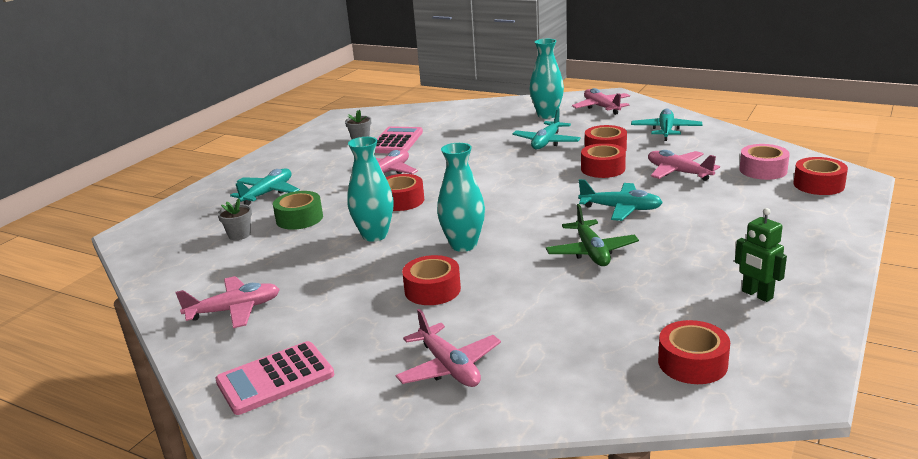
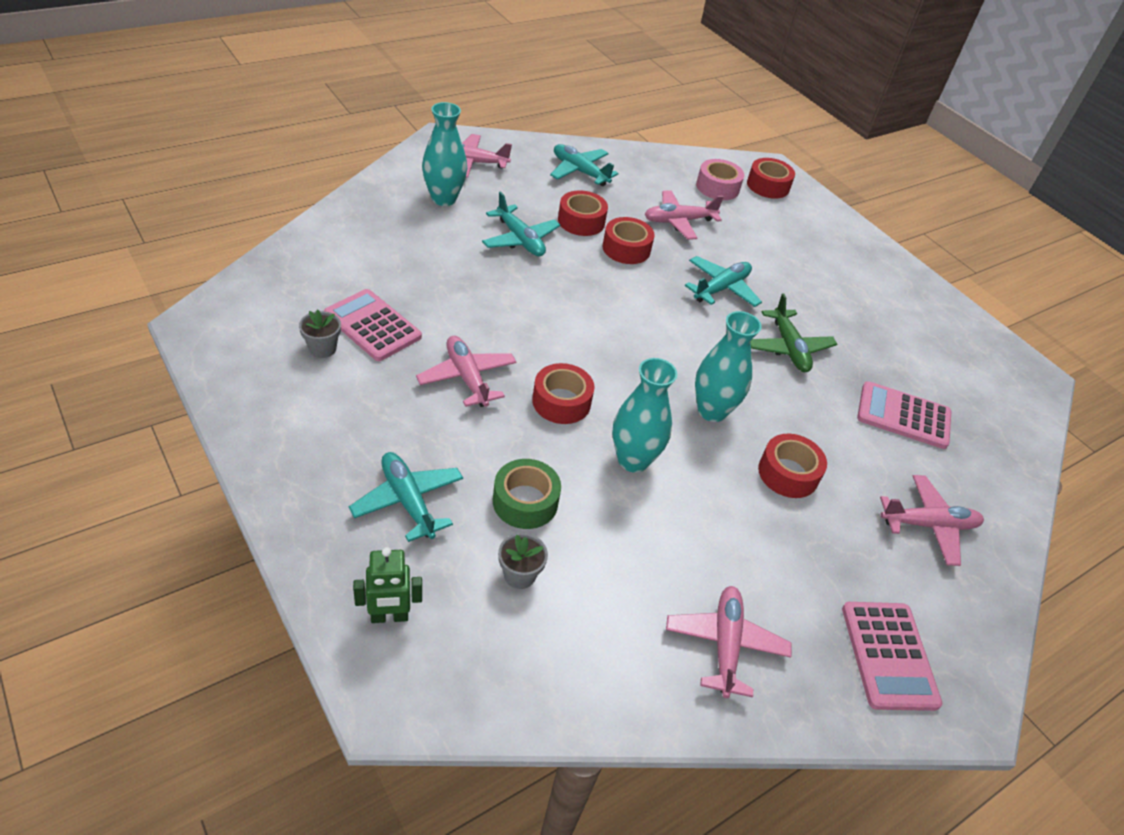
camera: 70 degrees left, 20 degrees up
green plane [546,204,639,266] -> green plane turned 60 degrees clockwise [751,293,837,372]
red tape [658,320,730,384] -> none
green robot [735,208,787,302] -> green robot moved to [353,547,422,623]
none -> pink calculator [857,381,951,449]

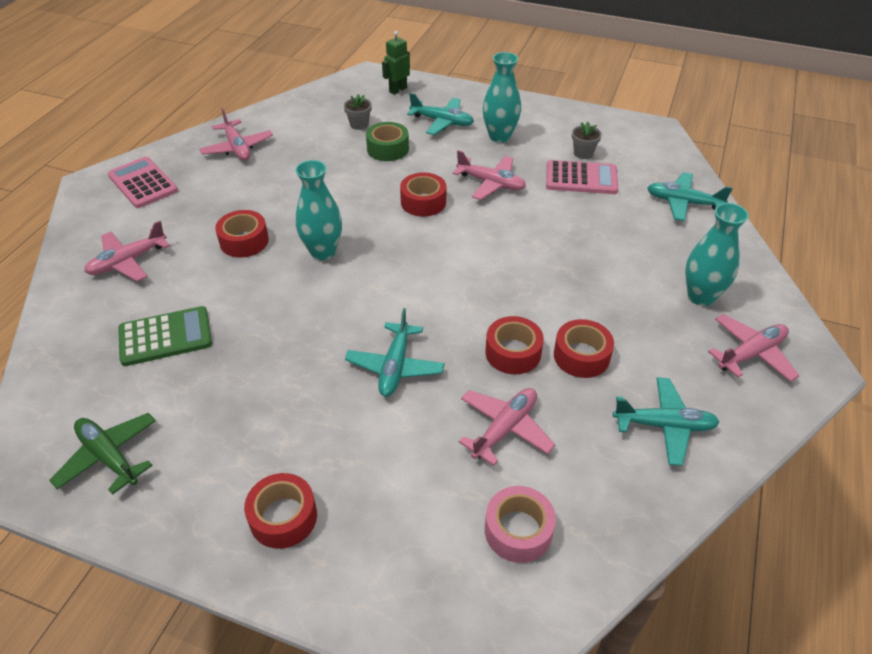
camera: 150 degrees right, 0 degrees up
turquoise plane [482,191,560,256] -> turquoise plane moved to [647,172,733,221]
turquoise vase [612,358,677,473] -> turquoise vase moved to [483,52,521,143]
red tape [747,158,795,199] -> red tape moved to [244,473,317,549]
green plane [751,293,837,372] -> green plane moved to [49,413,156,495]
pink calculator [857,381,951,449] -> green calculator [118,306,212,366]

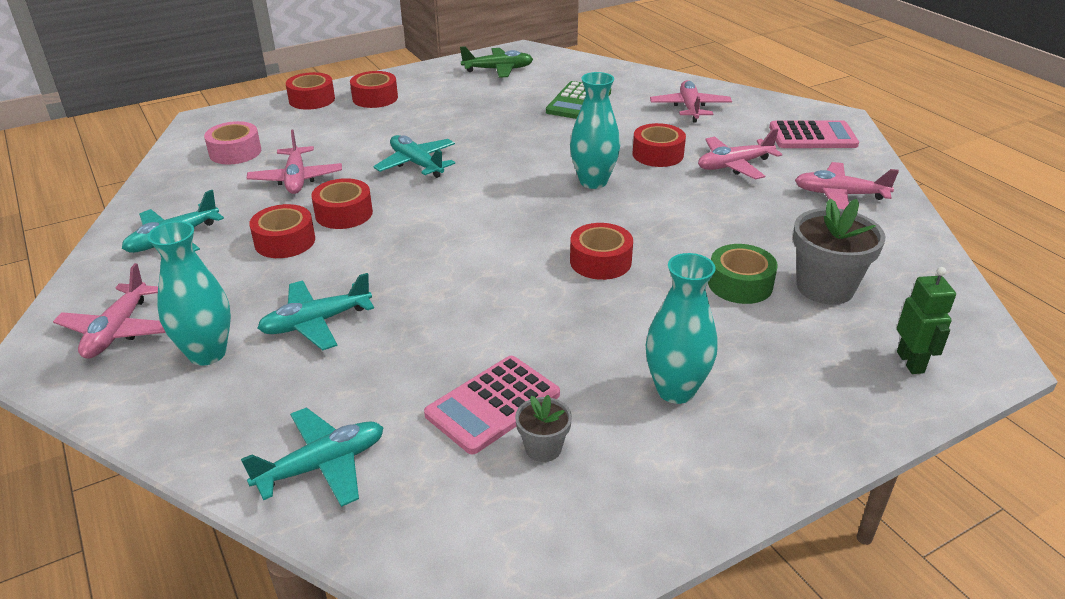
camera: 130 degrees right, 10 degrees down
grey flower pot [344,94,372,130] -> grey flower pot [793,198,885,305], size x1.90
turquoise plane [407,93,474,135] -> turquoise plane moved to [257,273,374,350]
pink plane [453,150,526,200] -> pink plane moved to [698,129,782,179]
none -> red tape [286,72,335,110]

